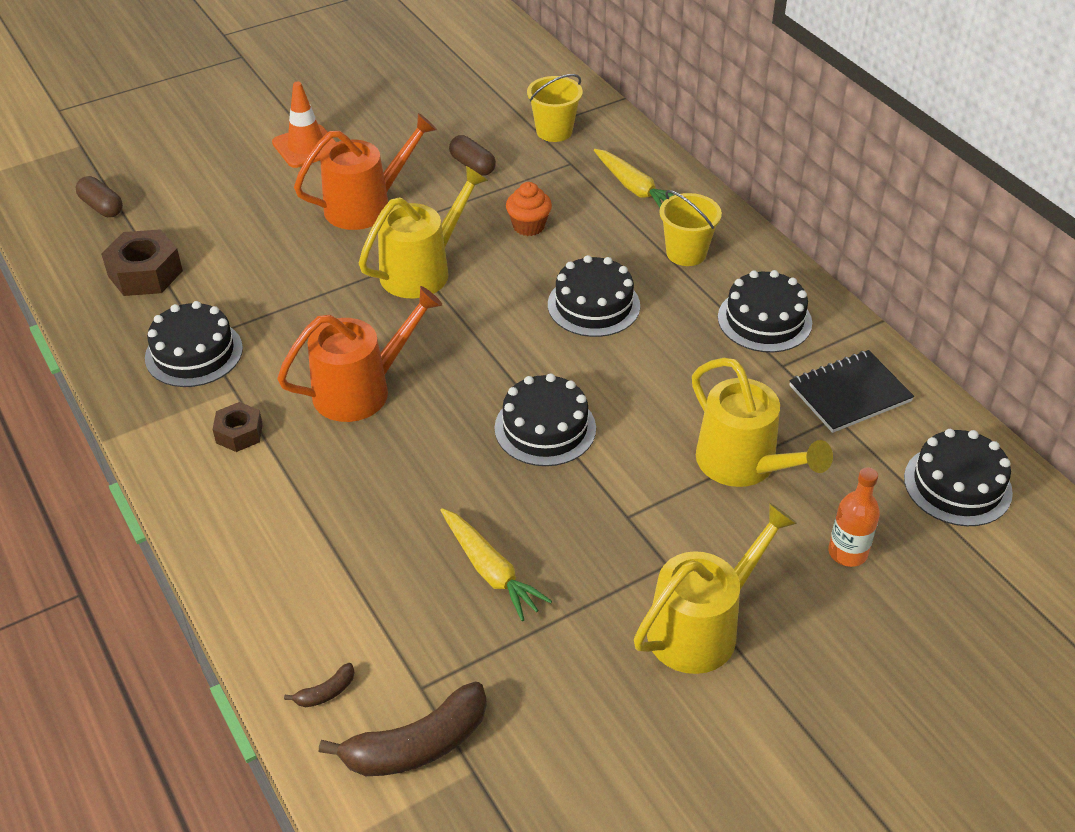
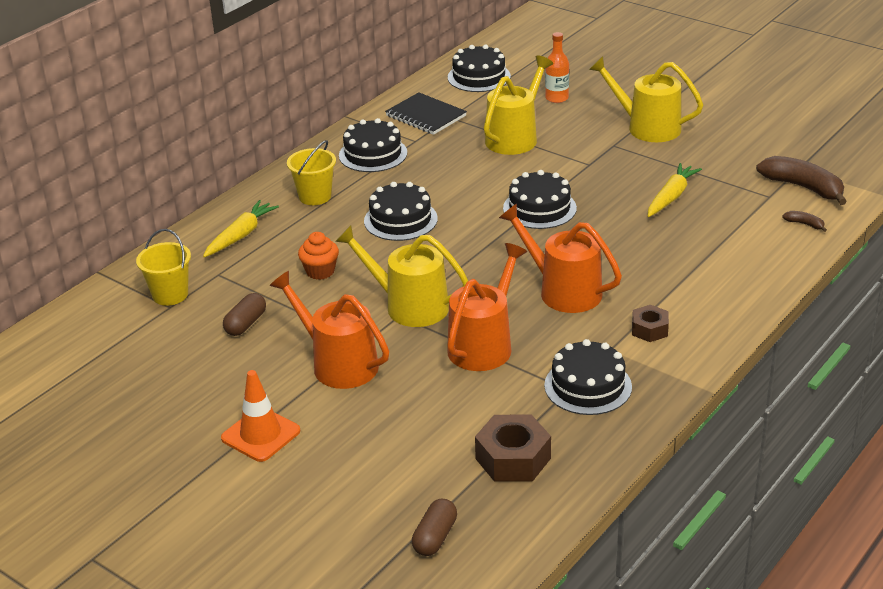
camera: 110 degrees left, 10 degrees down
none -> orange watering can [447,243,527,371]

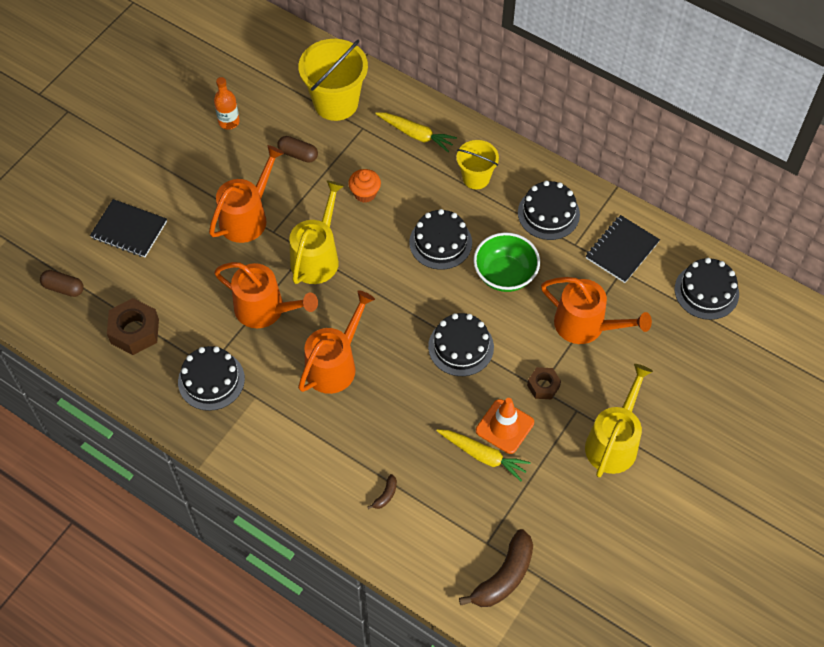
camera: 85 degrees right, 25 degrees up
yellow bucket [136,229,191,306] -> yellow bucket [298,39,368,121], size x1.67
orange traffic cone [221,370,300,462] -> orange traffic cone moved to [476,398,534,454]
yellow watering can [484,55,553,155] -> orange watering can [541,277,652,344]
orange bottle [545,32,569,103] -> orange bottle moved to [214,77,240,130]
brown nut [632,305,669,342] -> brown nut moved to [527,367,561,399]
brown banana [782,211,827,232] -> brown banana moved to [367,474,397,509]
none -> black notebook [90,199,167,257]
none -> green bowl [473,232,540,292]

